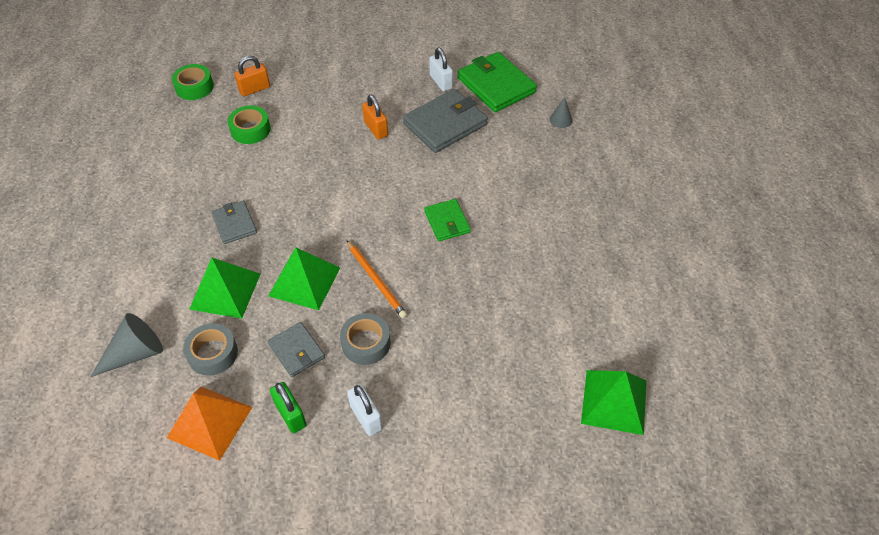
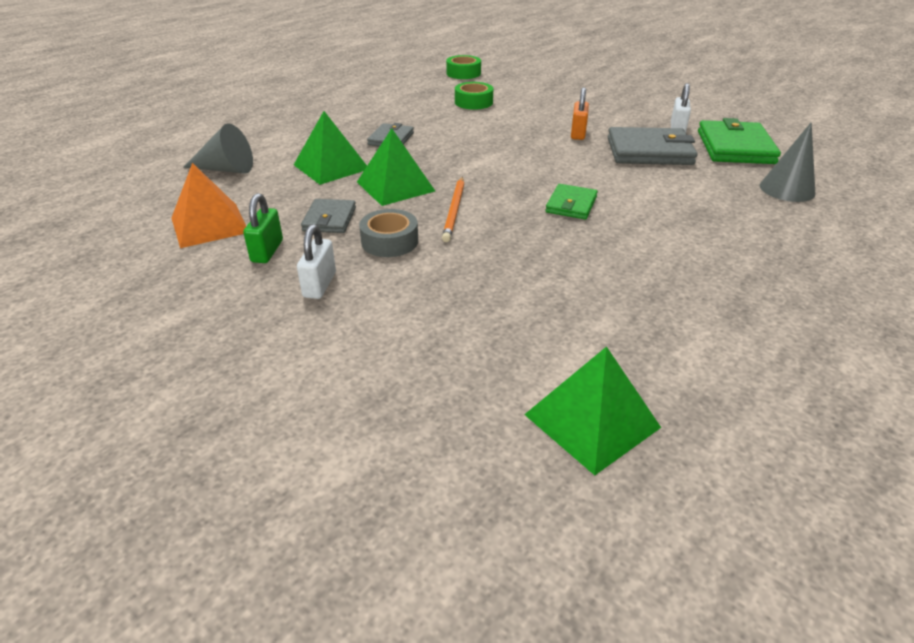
camera: 40 degrees right, 15 degrees down
grey tape [183,323,238,376] -> none
orange padlock [234,56,270,96] -> none
grey cone [550,97,573,128] -> grey cone [760,122,816,202], size x1.78

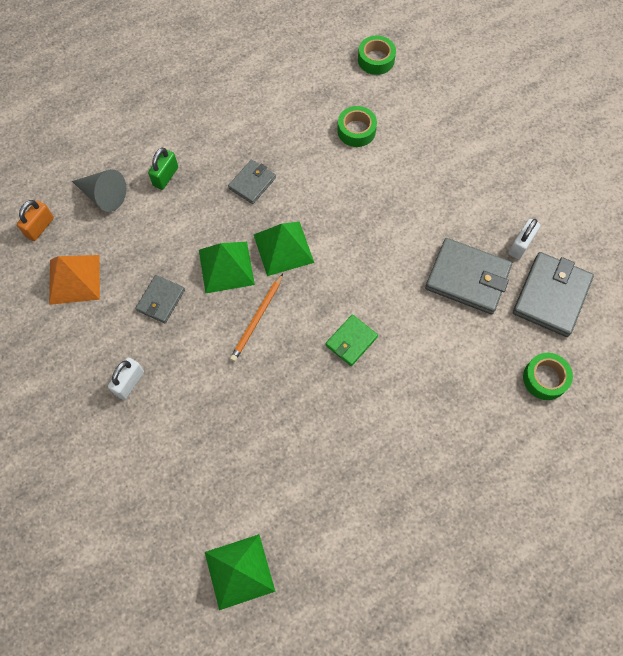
camera: 20 degrees right, 30 degrees up
green padlock [243,193,283,263] -> green padlock moved to [148,148,178,190]
green pyramid [294,111,367,185] -> green pyramid moved to [254,222,314,276]
grey tape [359,209,418,257] -> none
orange padlock [571,87,589,140] -> orange padlock moved to [17,200,54,241]
green wallet [698,118,781,164] -> grey wallet [513,252,594,337]
grey cone [760,122,816,202] -> green tape [523,353,573,400]

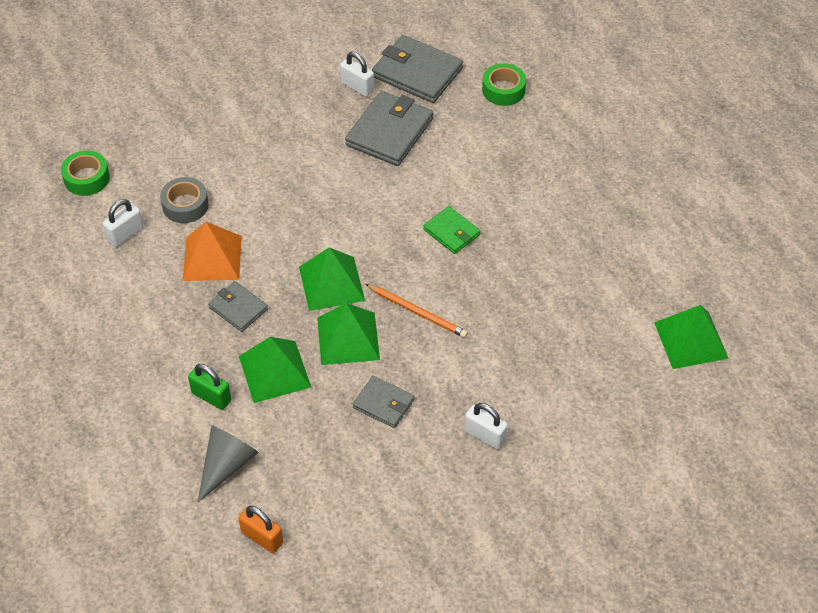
camera: 85 degrees left, 15 degrees down
orange pyramid [49,255,100,305] -> orange pyramid moved to [183,222,242,281]
green tape [337,106,377,147] -> grey tape [160,177,209,223]
none -> white padlock [103,199,143,247]
none -> green pyramid [239,337,311,403]

